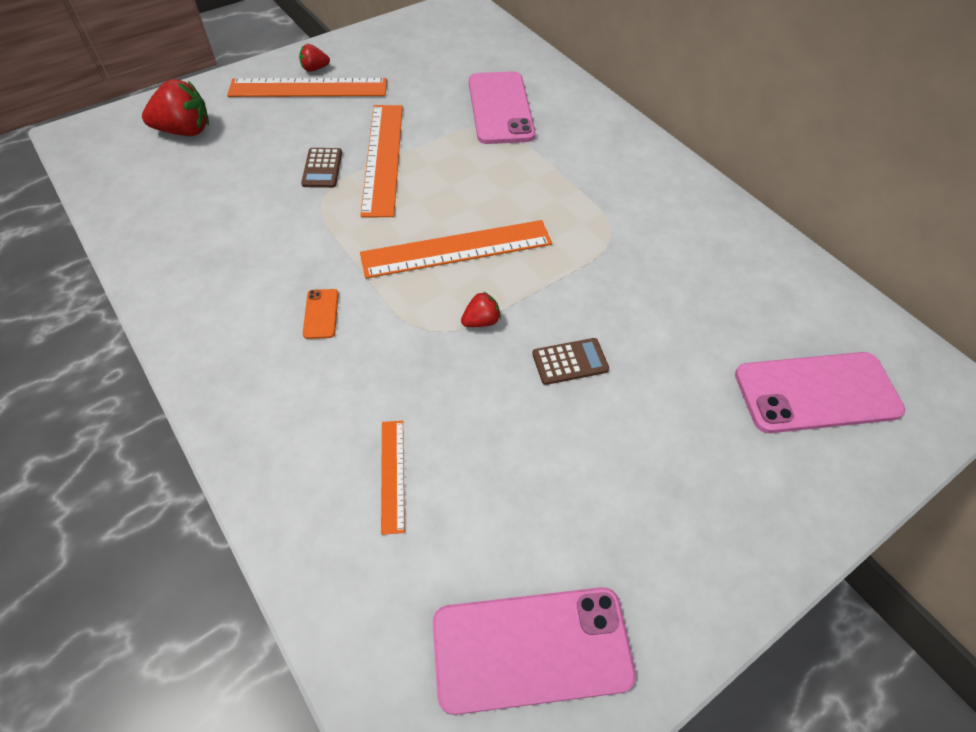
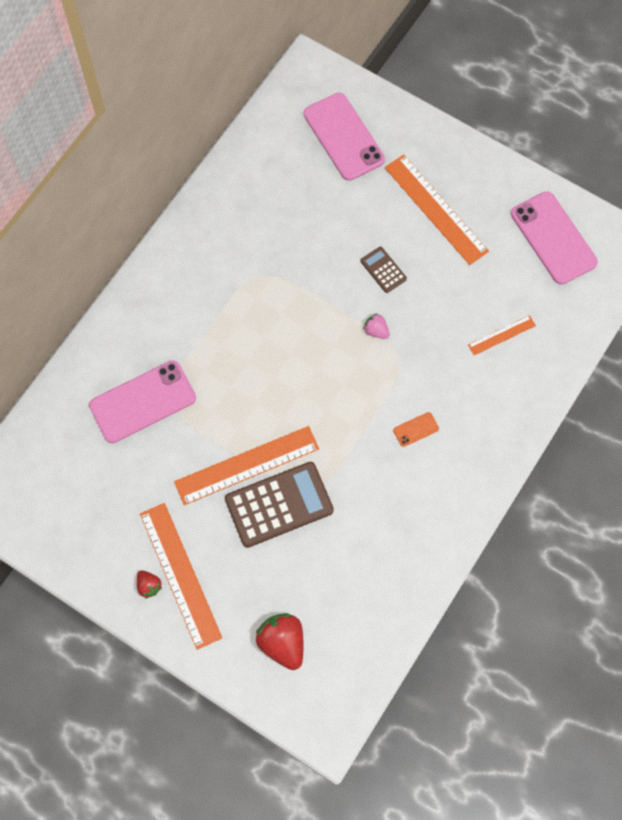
camera: 110 degrees left, 15 degrees up
brown calculator [301,148,342,188] -> brown calculator [225,462,334,548], size x2.04
orange ruler [360,220,552,278] -> orange ruler moved to [385,154,489,265]
red strawberry [461,292,501,327] -> pink strawberry [363,313,390,339]

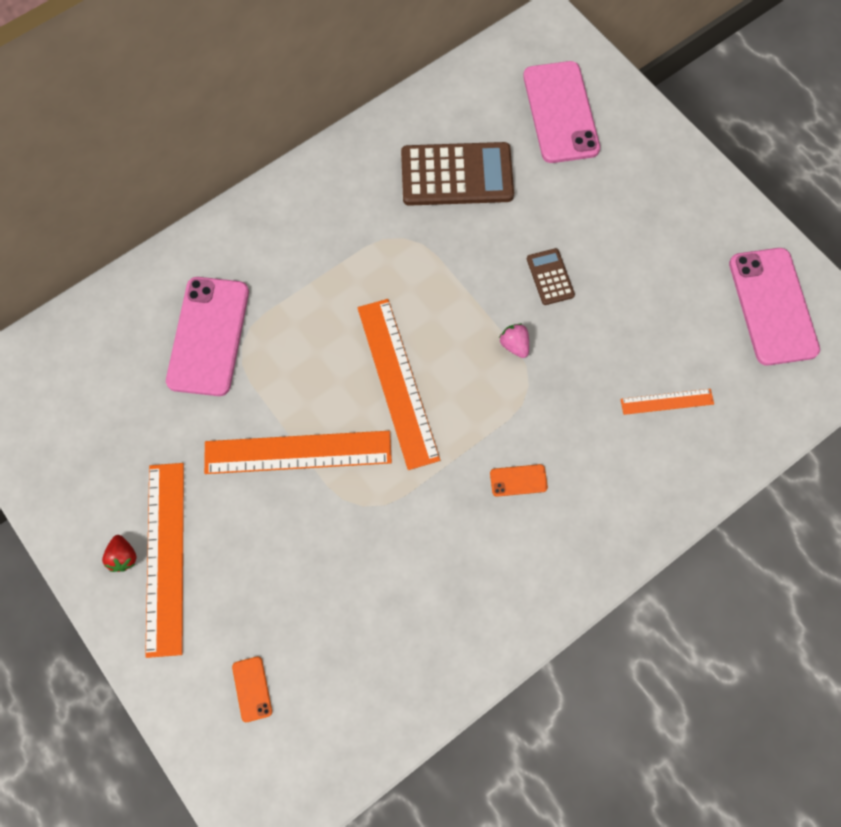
camera: 20 degrees right, 0 degrees up
pink phone [89,360,196,443] -> pink phone turned 75 degrees counterclockwise [166,277,249,396]
brown calculator [225,462,334,548] -> brown calculator moved to [401,142,514,206]
red strawberry [256,613,303,670] -> orange phone [232,657,272,722]
orange ruler [385,154,489,265] -> orange ruler moved to [357,299,440,470]

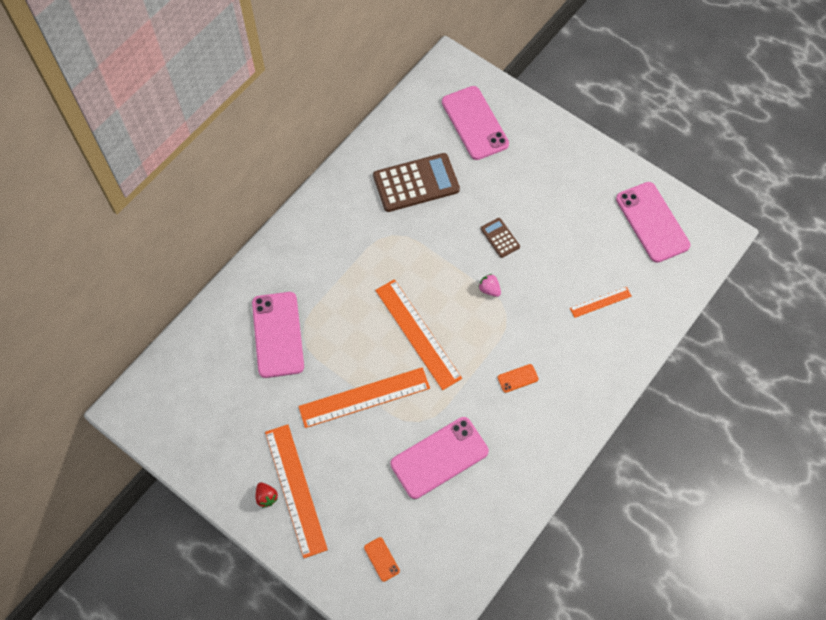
camera: 15 degrees left, 5 degrees down
none -> pink phone [390,417,489,499]

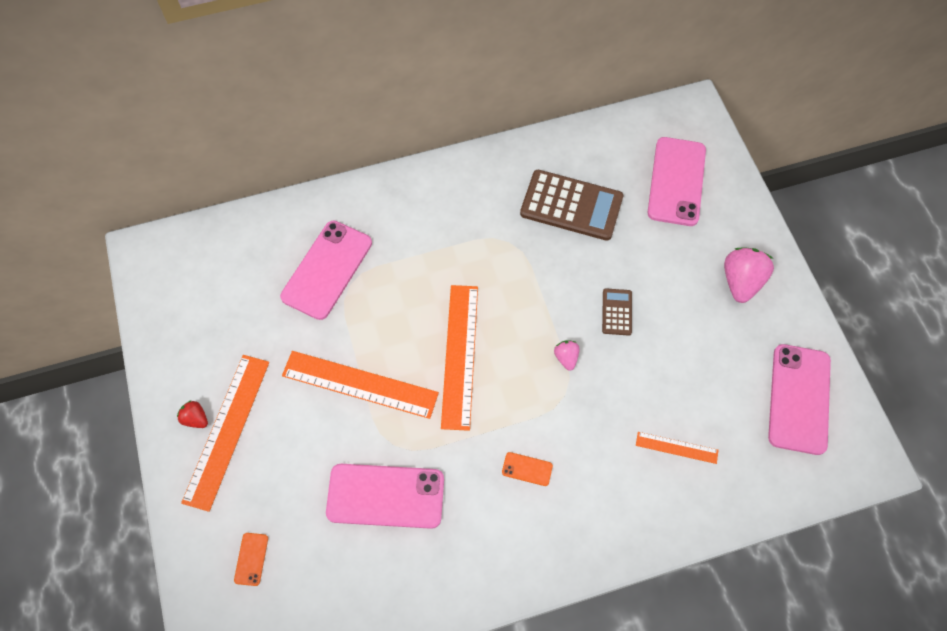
camera: 35 degrees right, 0 degrees up
red strawberry [256,482,278,508] -> red strawberry turned 120 degrees clockwise [177,400,208,428]
none -> pink strawberry [724,247,774,303]

